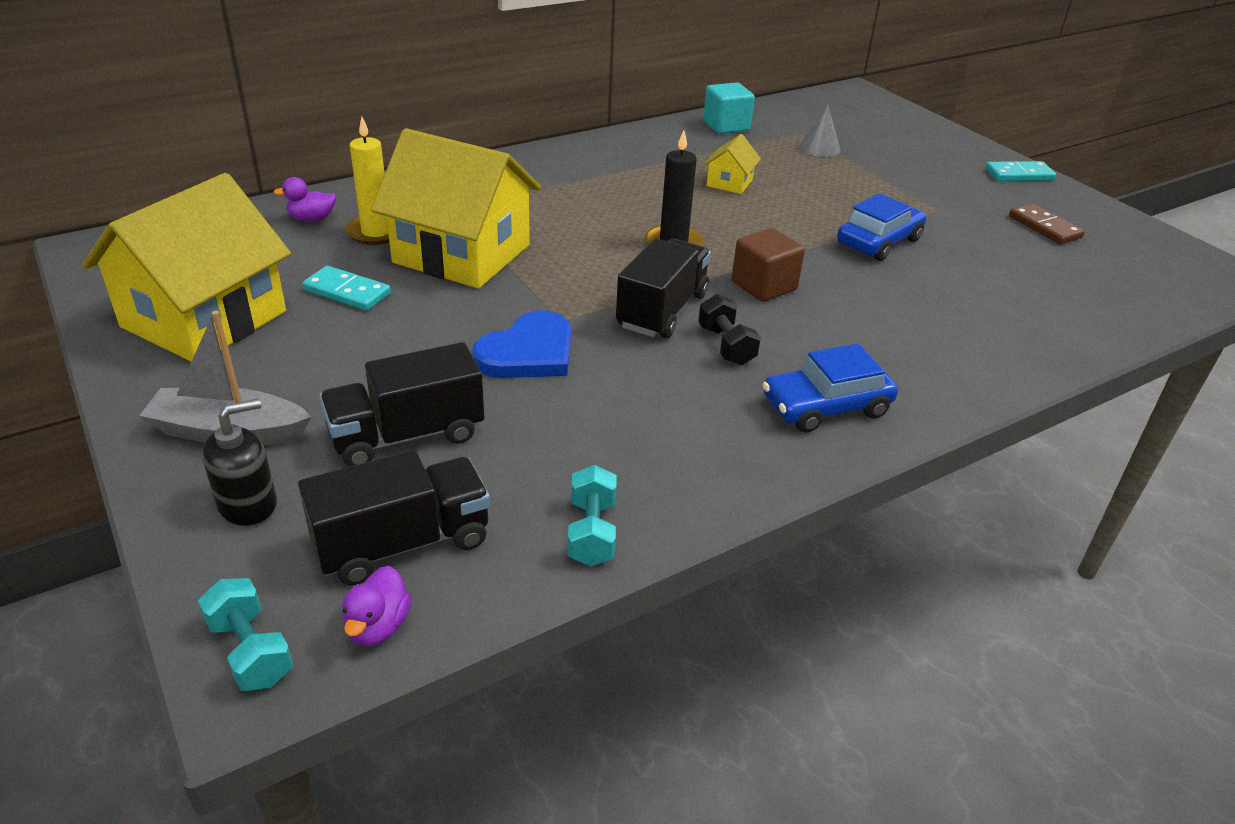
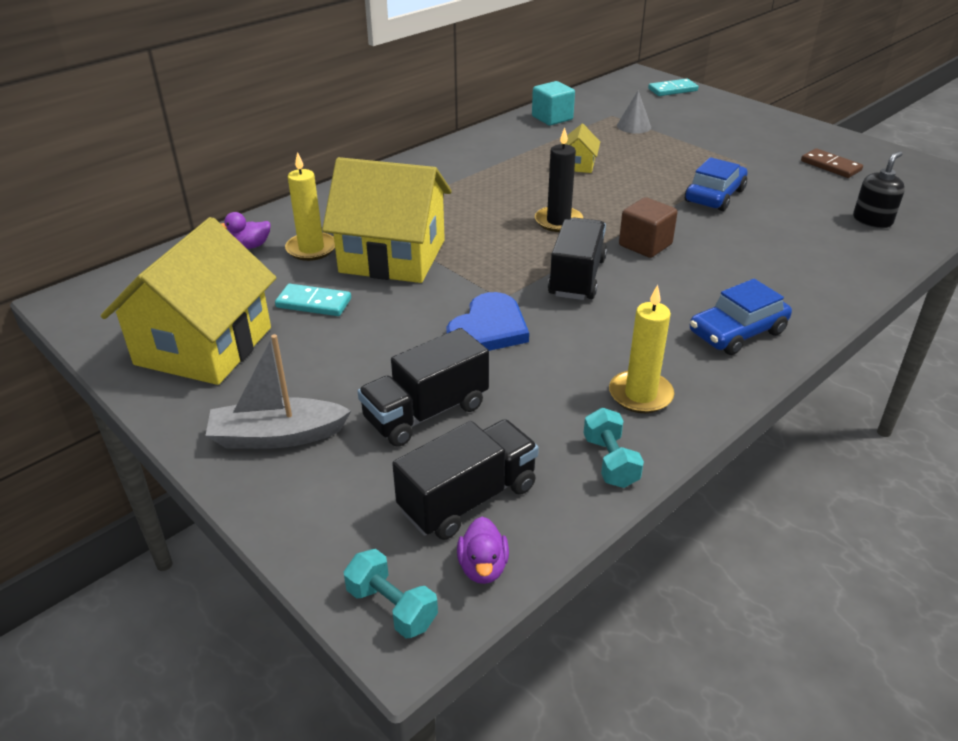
camera: 10 degrees left, 0 degrees up
black soap dispenser [202,399,277,526] -> black soap dispenser moved to [853,151,905,228]
black dumbbell [698,294,761,366] -> none
turquoise domino [985,161,1056,181] -> turquoise domino moved to [648,79,698,96]
none -> yellow candle [609,285,674,413]

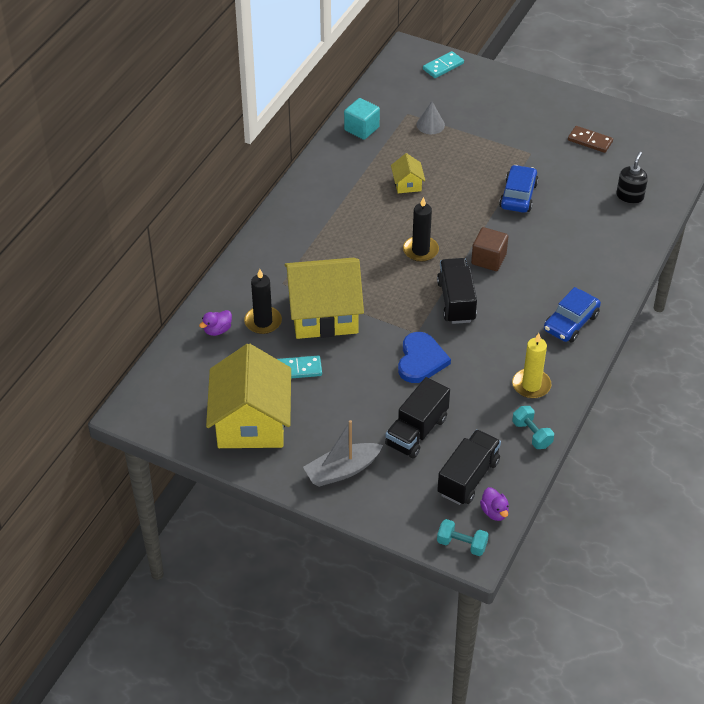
camera: 20 degrees left, 10 degrees up
yellow candle [285,152,335,261] -> black candle [244,269,282,334]

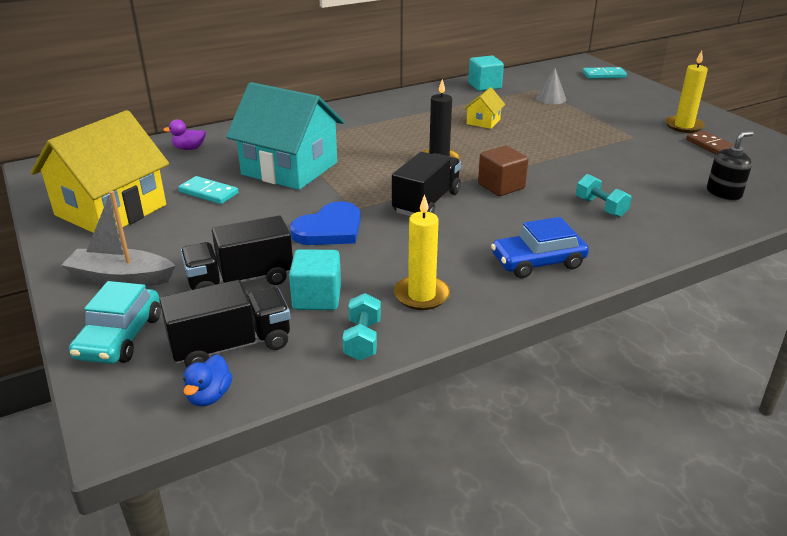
camera: 35 degrees right, 15 degrees down
black candle [244,269,282,334] -> none
yellow house [285,258,364,339] -> turquoise house [226,82,344,190]
turquoise dumbbell [437,519,489,556] -> turquoise dumbbell moved to [576,174,632,217]
purple duck [480,487,509,521] -> blue duck [183,354,232,406]
blue car [499,165,539,213] -> none
none -> turquoise car [69,281,161,364]
none -> turquoise cube [289,249,341,310]
none -> yellow candle [665,51,708,133]

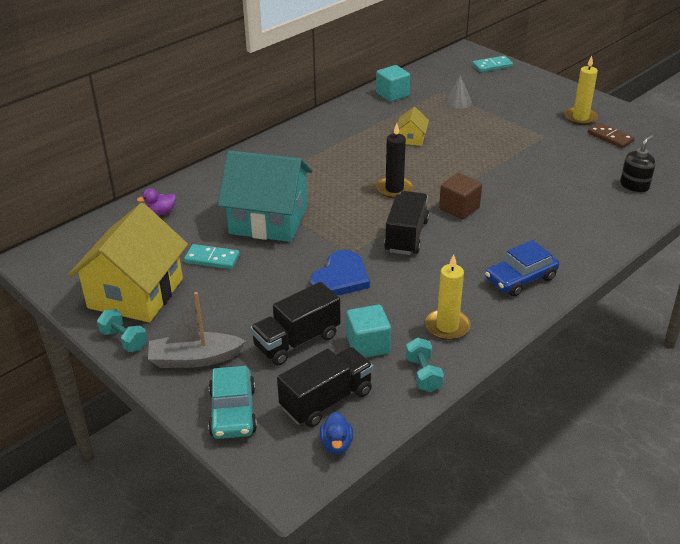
camera: 15 degrees left, 5 degrees up
turquoise dumbbell [576,174,632,217] -> turquoise dumbbell moved to [97,309,147,352]

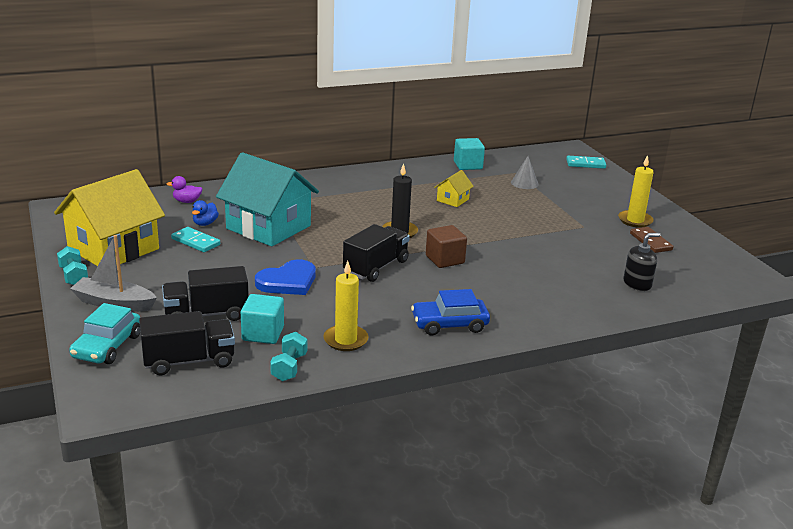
camera: 20 degrees right, 10 degrees down
blue duck [320,412,353,454] -> blue duck moved to [192,200,219,226]

